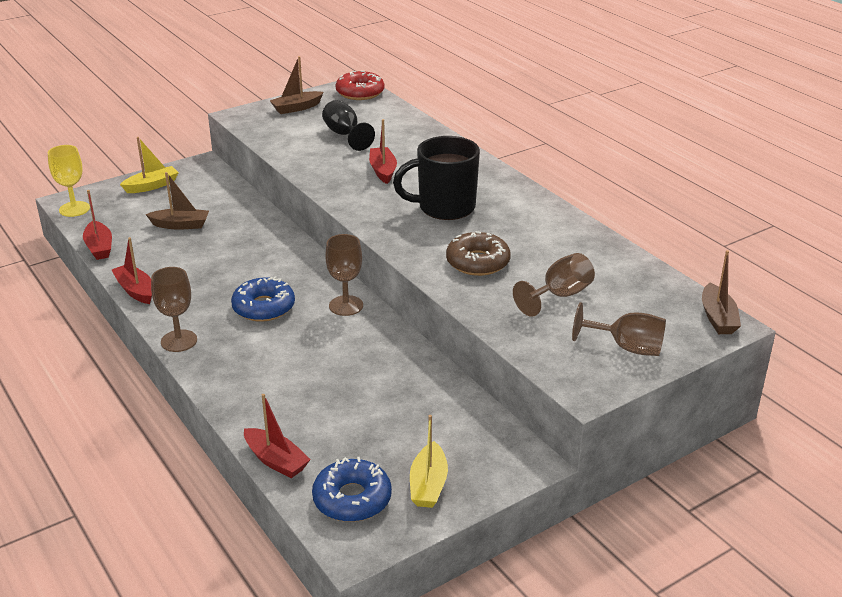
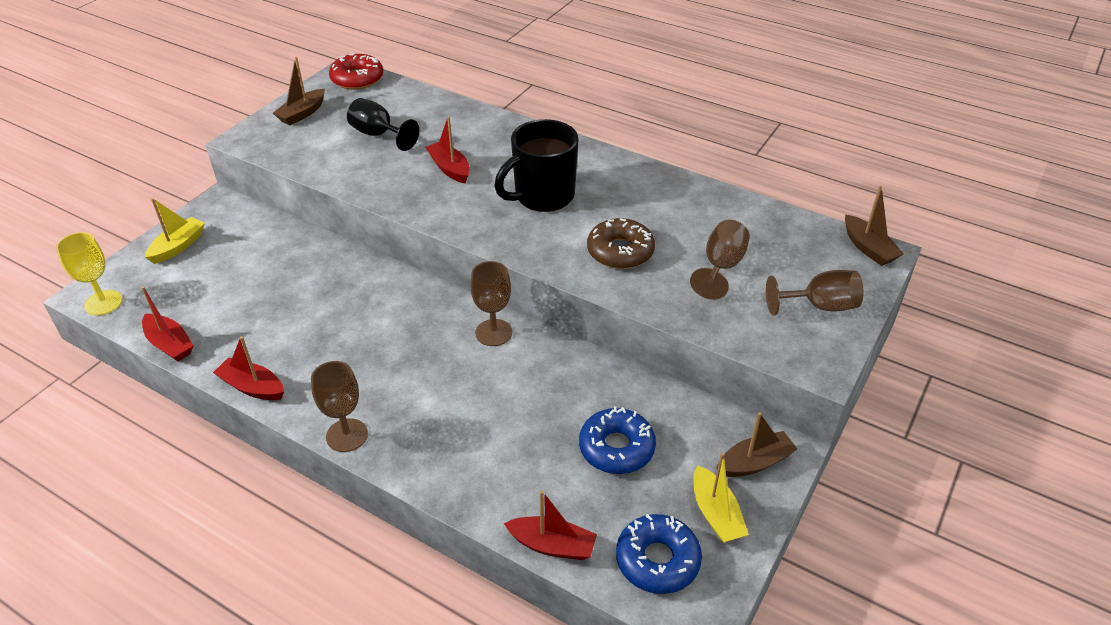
camera: 25 degrees left, 10 degrees up
brown boat [146,172,209,230] -> brown boat moved to [717,412,797,477]
blue donut [231,277,295,322] -> blue donut moved to [579,406,656,474]

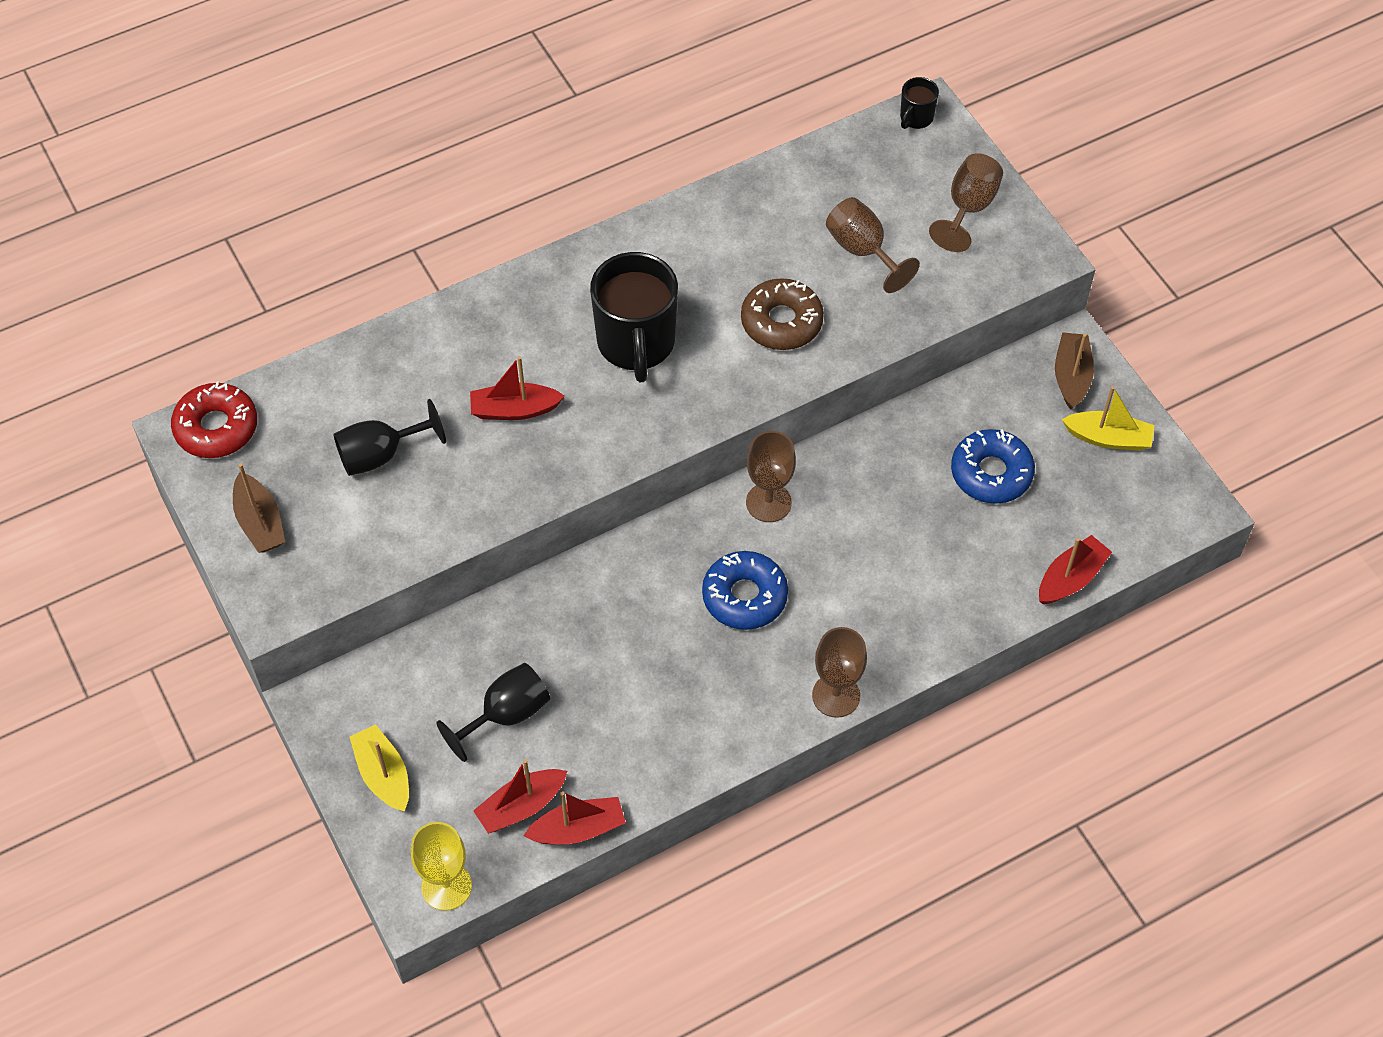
camera: 60 degrees left, 15 degrees up
red boat [213,336,284,400] -> red boat moved to [473,759,567,834]
blue donut [616,514,702,594] -> blue donut moved to [702,551,788,630]
brown boat [845,186,904,266] -> black mug [900,77,939,129]
none -> black goblet [436,663,550,762]

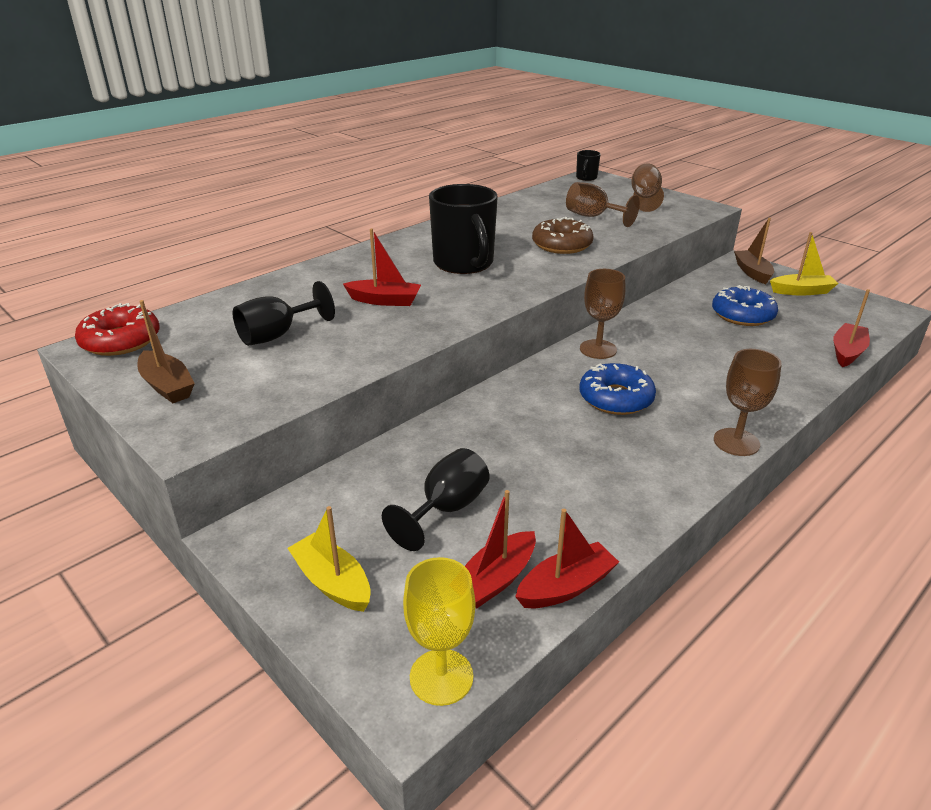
camera: 15 degrees left, 25 degrees down
red boat [470,356,565,420] -> red boat turned 150 degrees counterclockwise [343,228,421,306]

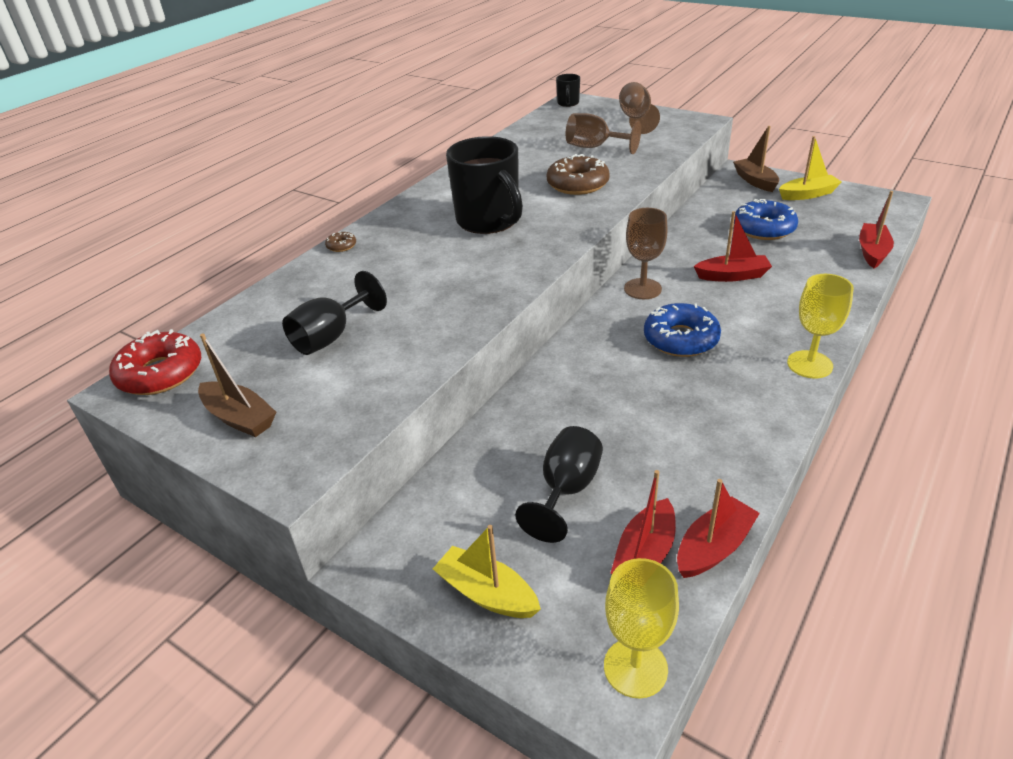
camera: 10 degrees left, 5 degrees up
red boat [343,228,421,306] -> red boat moved to [694,211,772,282]
brown goblet [714,349,782,456] -> yellow goblet [787,274,854,378]
none -> brown donut [325,232,356,252]

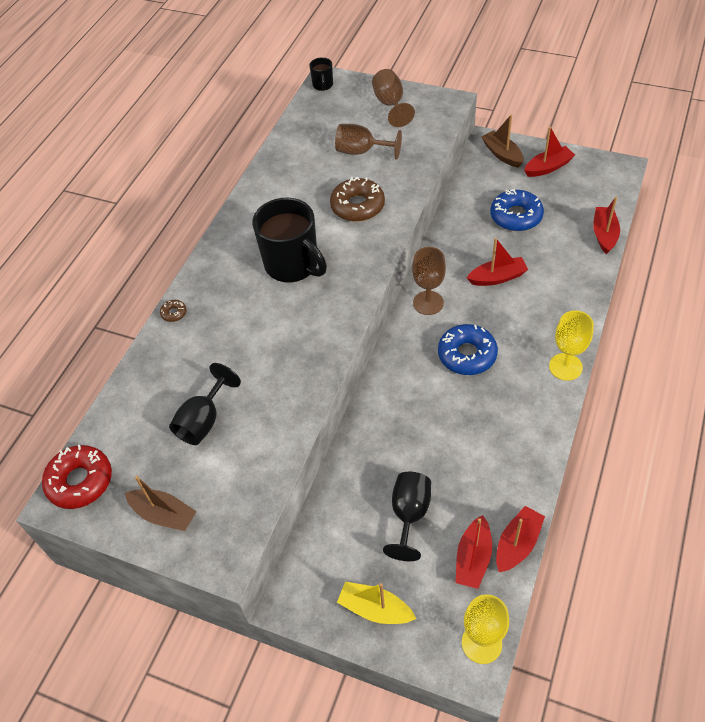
camera: 10 degrees left, 15 degrees up
yellow boat [779,136,842,200] -> red boat [524,127,575,177]

